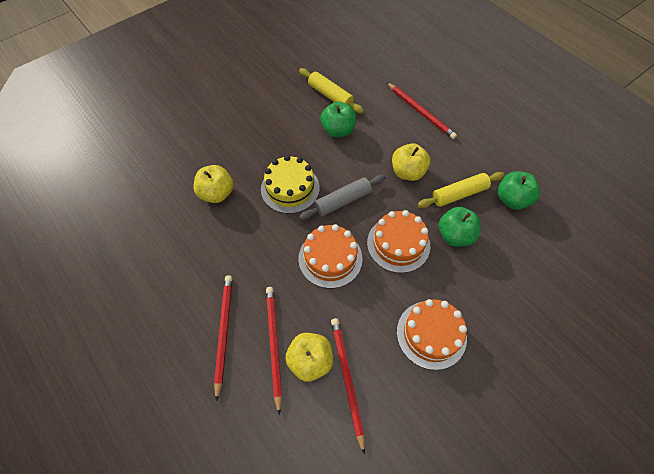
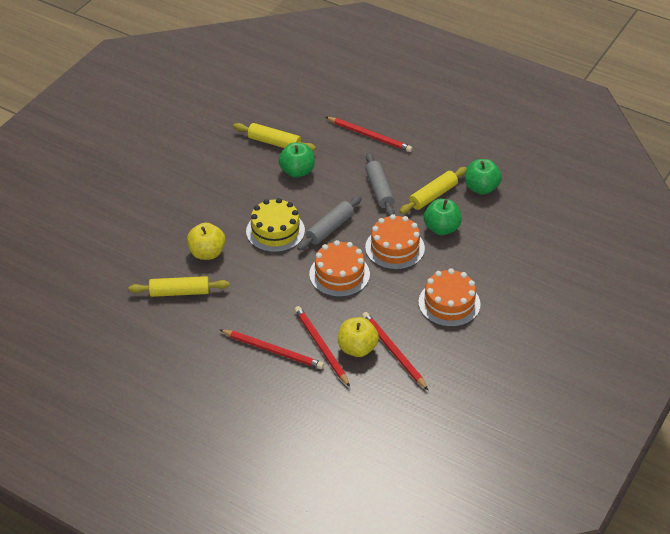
camera: 20 degrees left, 15 degrees down
red pencil [214,275,232,402] -> red pencil turned 135 degrees clockwise [220,330,324,369]
yellow apple [392,143,430,181] -> grey rolling pin [365,153,394,216]
none -> yellow rolling pin [129,276,229,297]

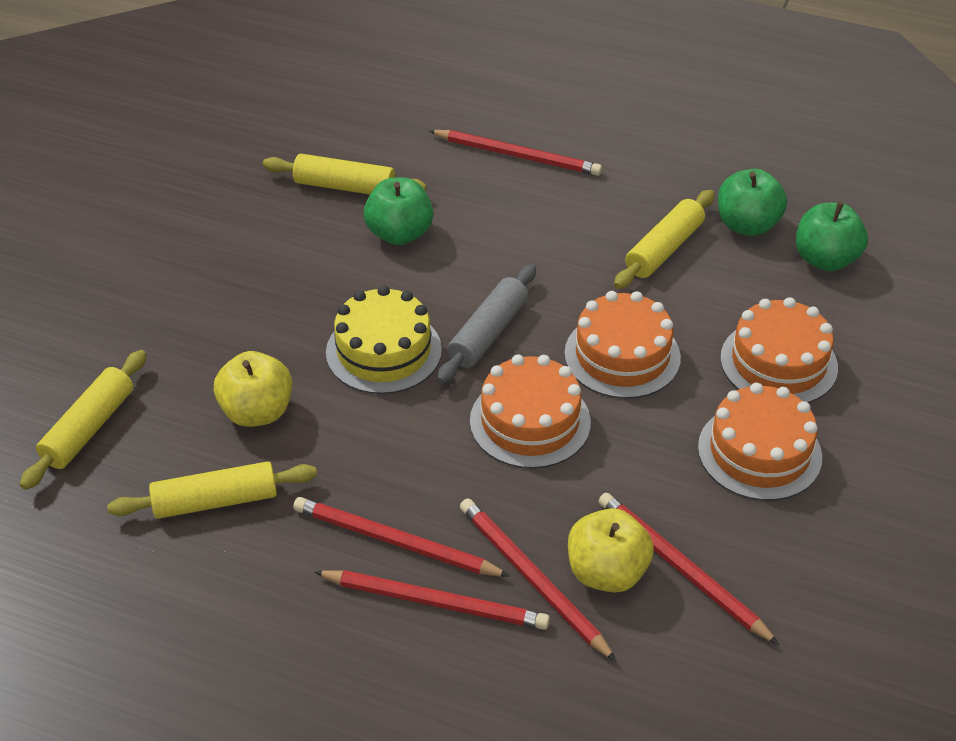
camera: 10 degrees left, 0 degrees up
grey rolling pin [365,153,394,216] -> none
green apple [424,199,462,235] -> green apple moved to [796,202,868,271]
none -> yellow rolling pin [20,350,147,490]
none -> red pencil [293,497,510,577]
none -> orange cake [720,297,838,403]

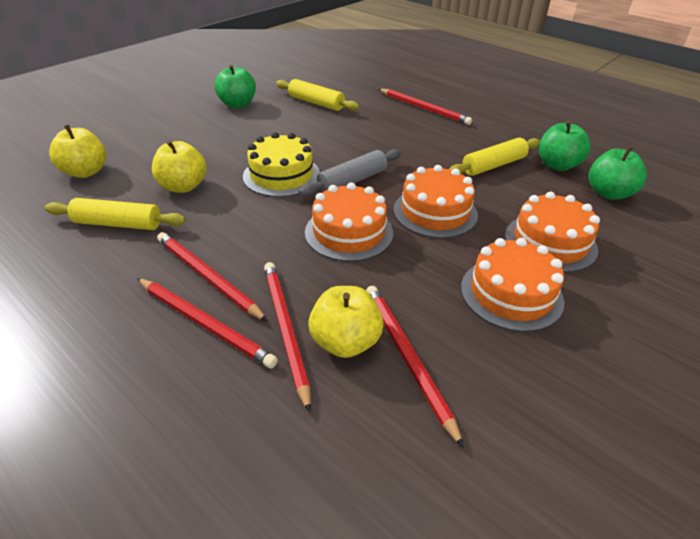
camera: 20 degrees right, 5 degrees down
yellow rolling pin [20,350,147,490] -> yellow apple [49,125,106,178]
green apple [364,177,433,245] -> green apple moved to [214,65,256,108]

